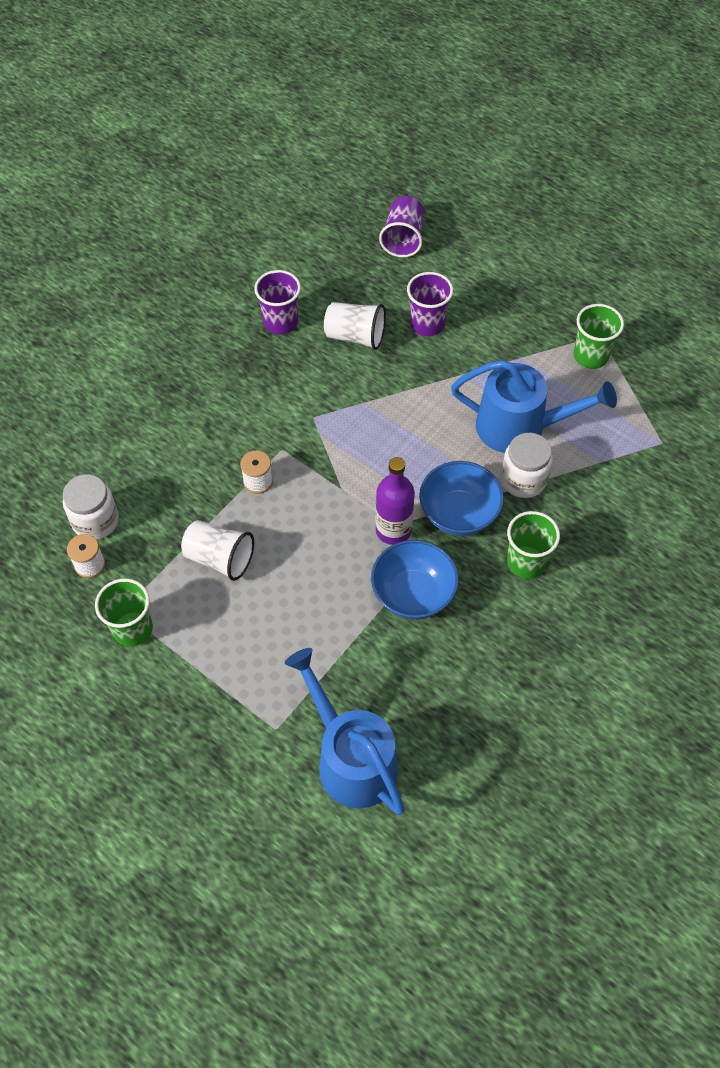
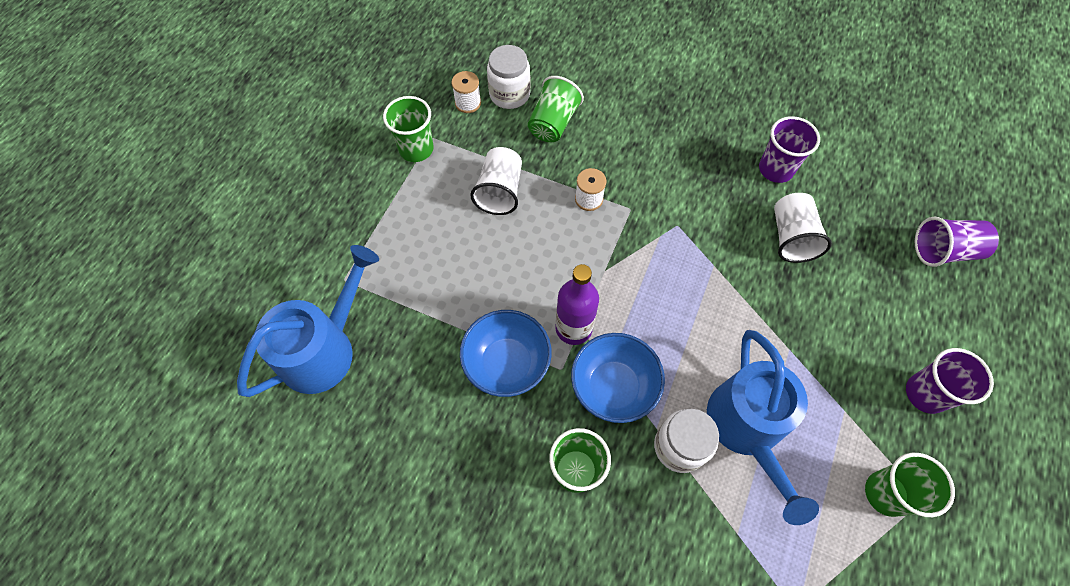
camera: 75 degrees right, 5 degrees up
purple cup [407,272,453,336] -> purple cup moved to [906,348,994,414]
none -> green cup [528,76,584,142]

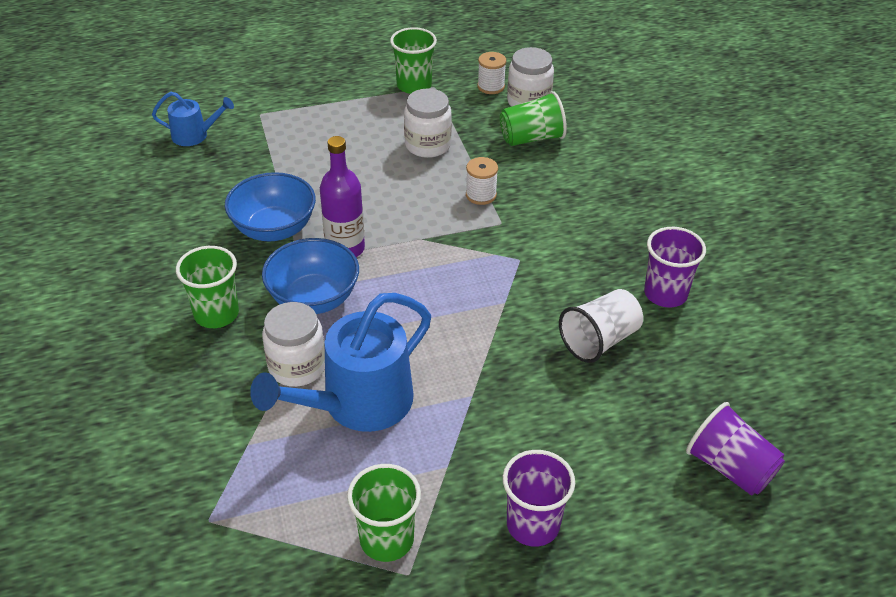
camera: 50 degrees right, 20 degrees down
blue watering can [237,245,379,397] -> blue watering can [152,92,234,146], size x0.52
white cup [470,147,522,215] -> white jar [404,89,452,158]

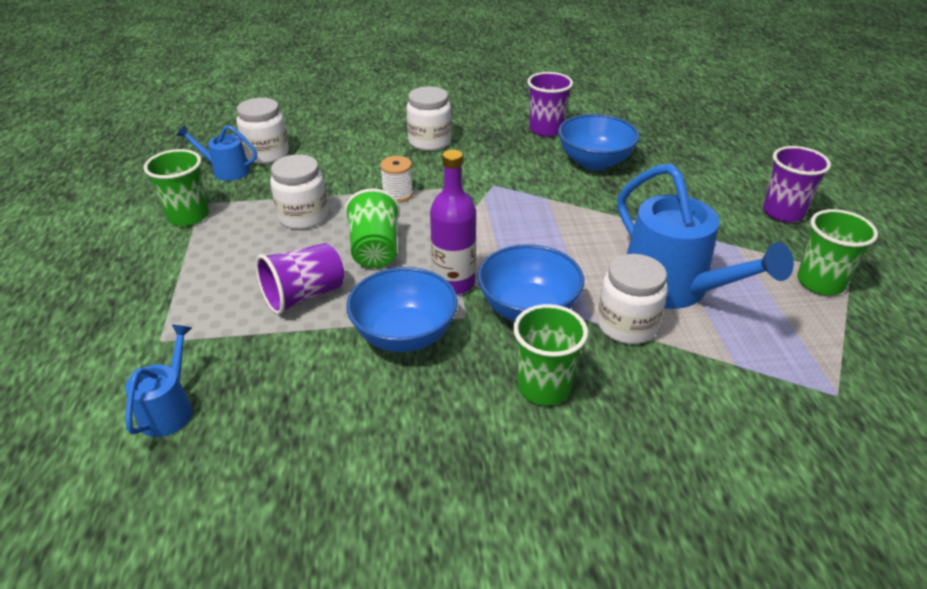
camera: 80 degrees left, 5 degrees down
white spool [477,52,506,94] -> blue watering can [176,125,257,181]
green cup [500,91,567,146] -> green cup moved to [344,188,400,268]
white cup [559,289,643,363] -> blue bowl [558,114,640,170]
purple cup [686,402,785,495] -> purple cup moved to [256,243,344,315]
none -> white jar [406,86,452,151]

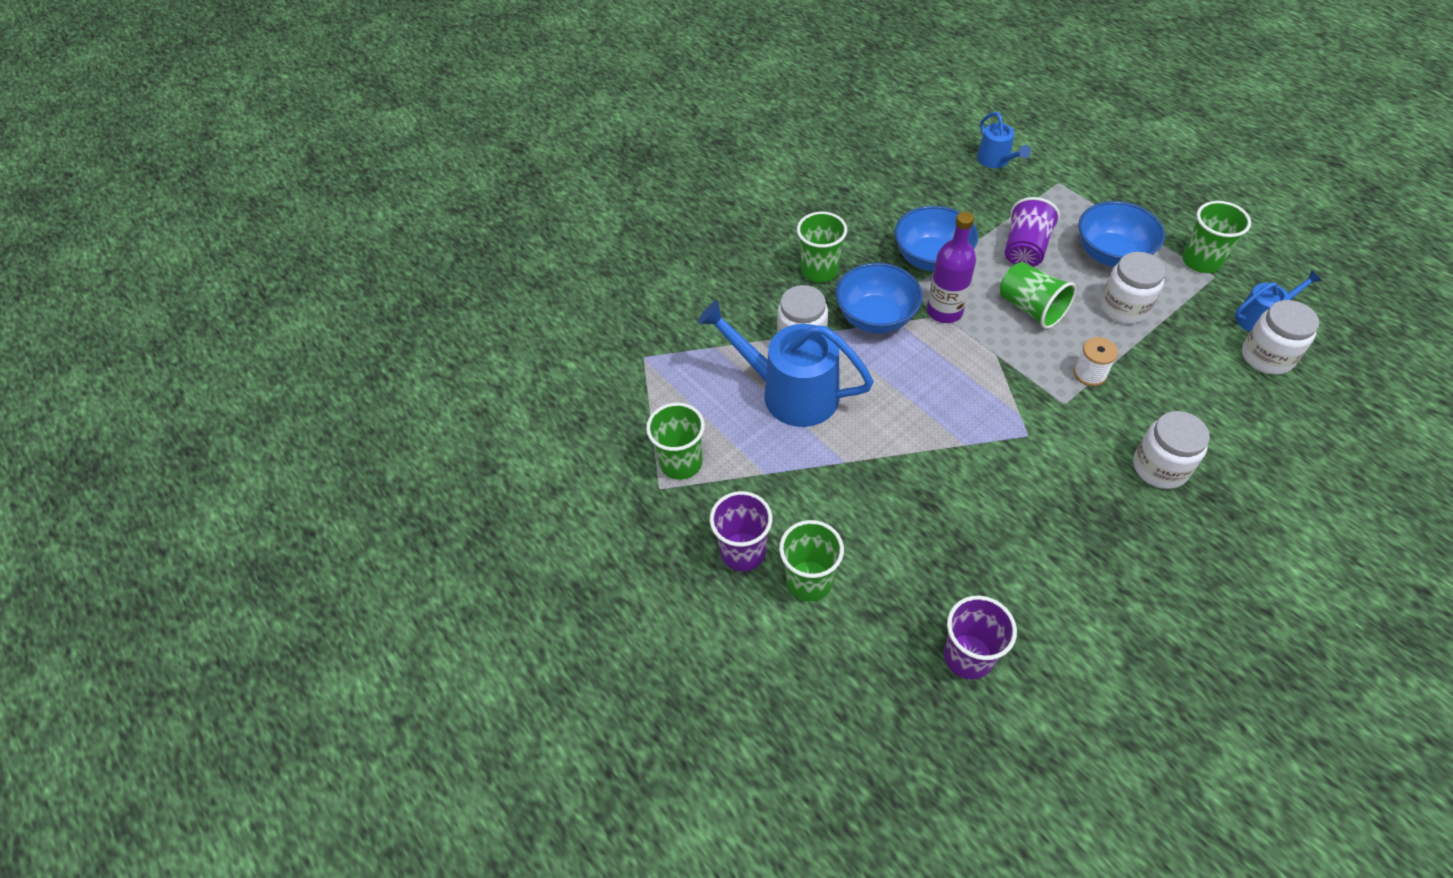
camera: 150 degrees right, 15 degrees up
purple cup [527,72,573,137] -> purple cup moved to [944,595,1017,679]
blue bowl [558,114,640,170] -> blue bowl moved to [1078,201,1165,267]
none -> green cup [779,520,844,601]

